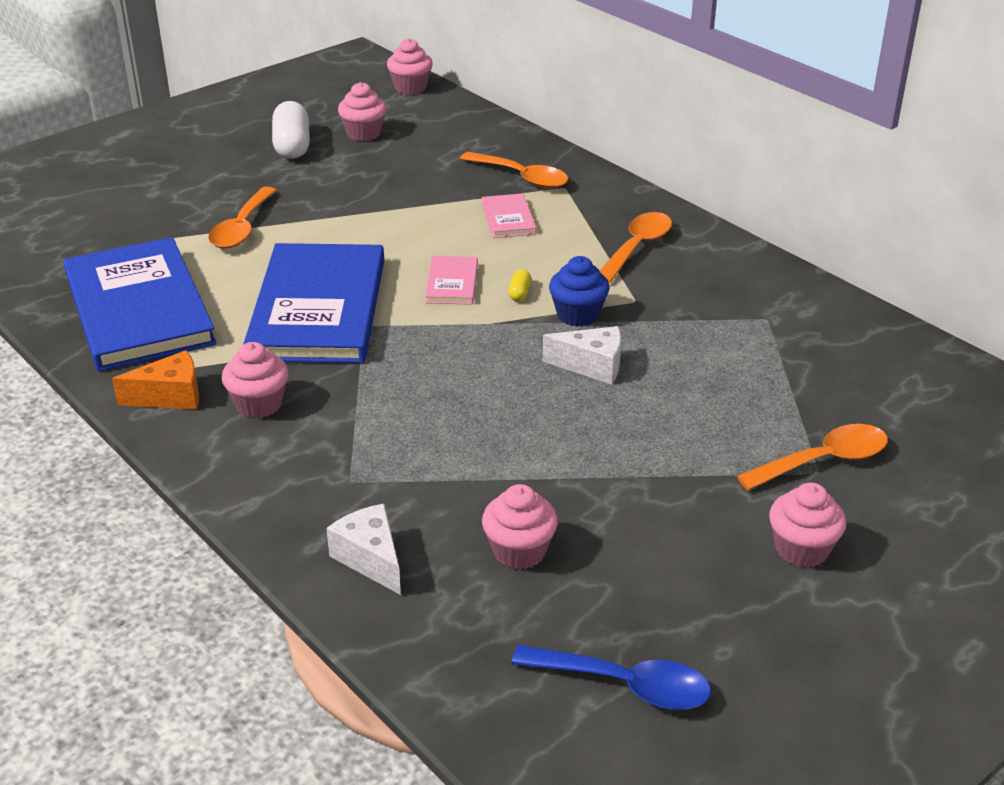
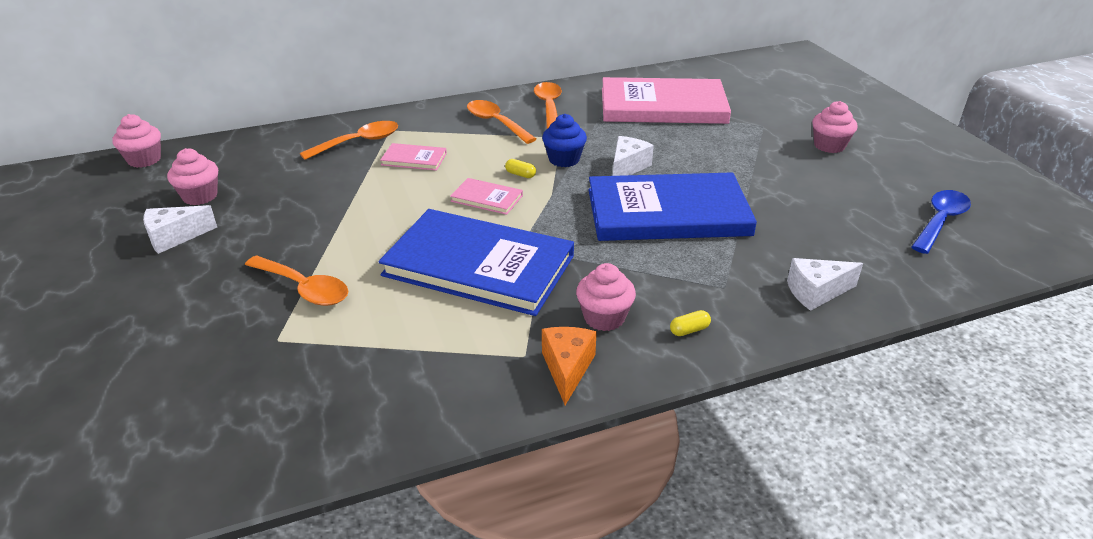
camera: 70 degrees left, 0 degrees up
blue book [63,237,217,372] -> blue book moved to [589,172,757,241]
white capsule [272,101,310,159] -> white cheese [143,205,217,254]
pink cupcake [482,484,558,570] -> none
orange spoon [737,424,888,490] -> orange spoon moved to [534,82,562,129]
none -> pink book [602,77,731,124]
none -> yellow capsule [670,310,711,336]

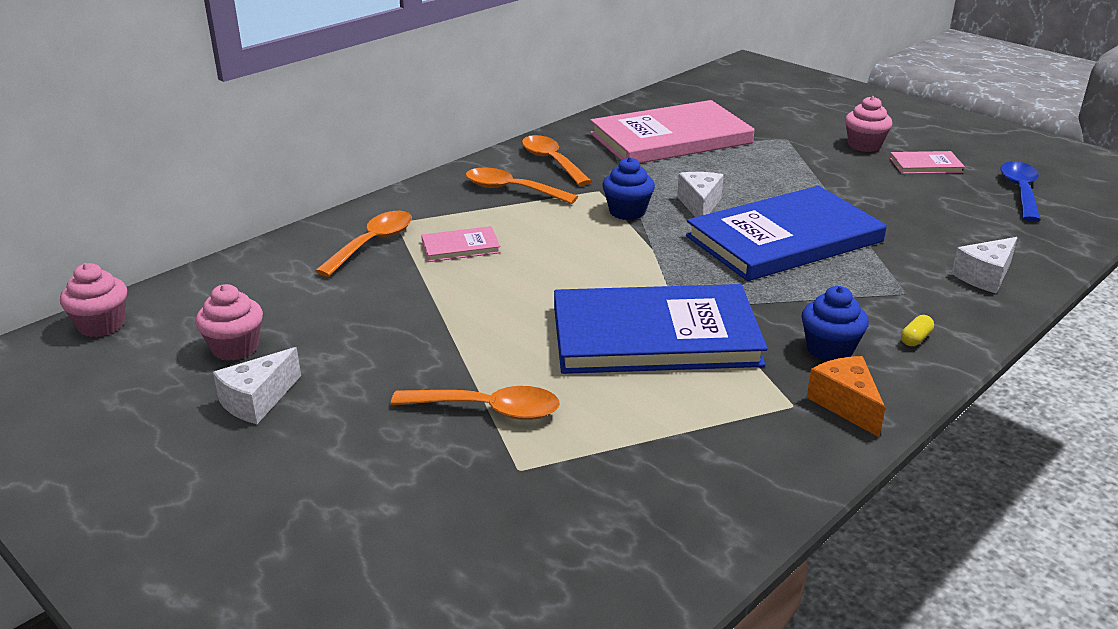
camera: 25 degrees left, 5 degrees down
pink book [450,178,523,215] -> pink book moved to [890,151,965,174]
yellow capsule [505,159,536,178] -> none
pink cupcake [576,263,636,331] -> blue cupcake [801,286,869,361]

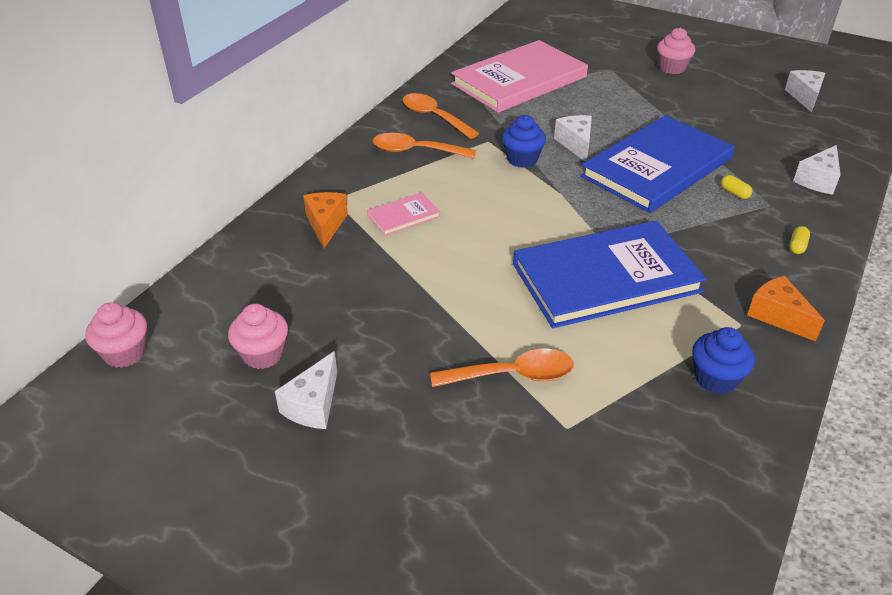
camera: 15 degrees left, 10 degrees up
orange spoon [315,211,412,277] -> orange cheese [303,192,348,248]
blue cupcake [801,286,869,361] -> blue cupcake moved to [692,327,755,394]
pink book [890,151,965,174] -> none
blue spoon [1000,161,1041,222] -> white cheese [785,70,825,113]
none -> yellow capsule [721,175,753,199]

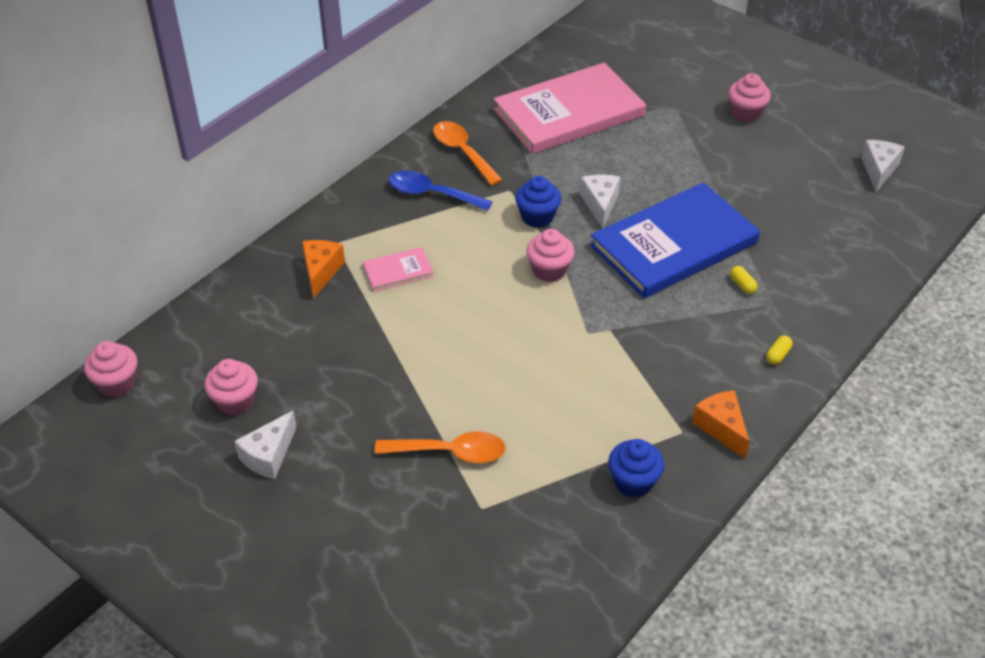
camera: 10 degrees right, 5 degrees up
orange spoon [373,133,476,159] -> blue spoon [389,170,493,211]
blue book [513,221,707,328] -> none
white cheese [793,145,841,195] -> none
none -> pink cupcake [527,229,575,282]

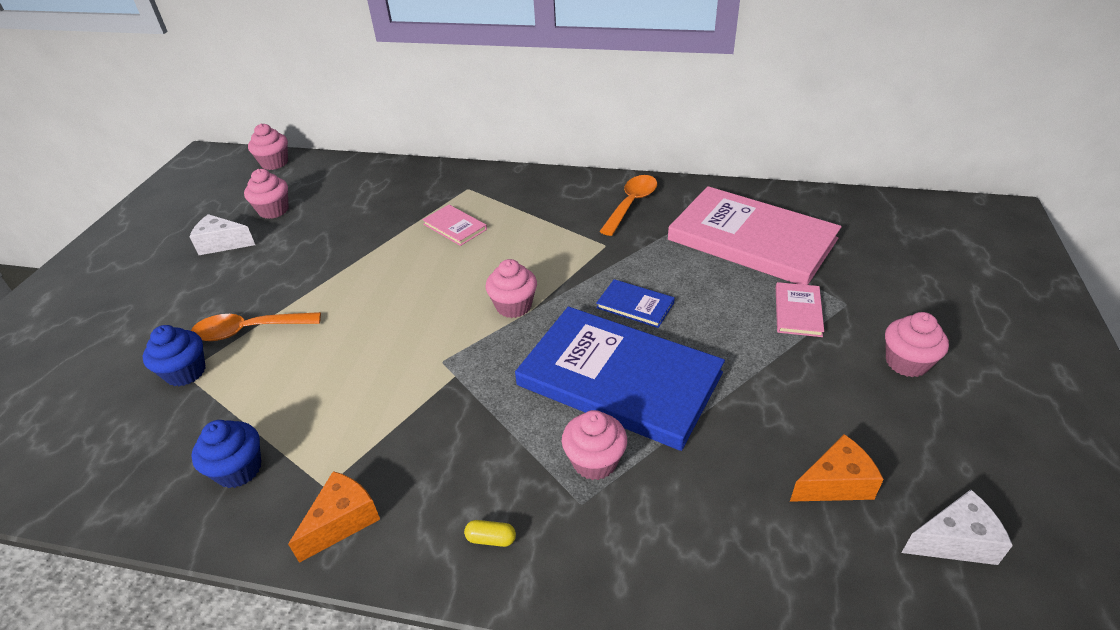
camera: 65 degrees right, 5 degrees down
orange cheese [302,240,345,299] -> orange cheese moved to [790,434,884,502]
orange spoon [375,431,506,463] -> orange spoon turned 105 degrees clockwise [191,312,321,341]
blue spoon [389,170,493,211] -> none
blue cupcake [515,176,561,228] -> blue cupcake moved to [143,325,206,386]
white cheese [580,175,620,229] -> blue book [596,279,675,328]
yellow capsule [730,266,758,294] -> pink cupcake [562,410,627,480]
none -> pink book [776,282,824,337]

